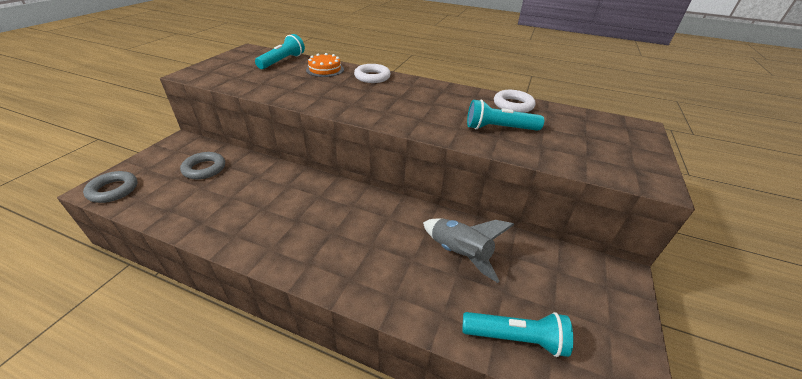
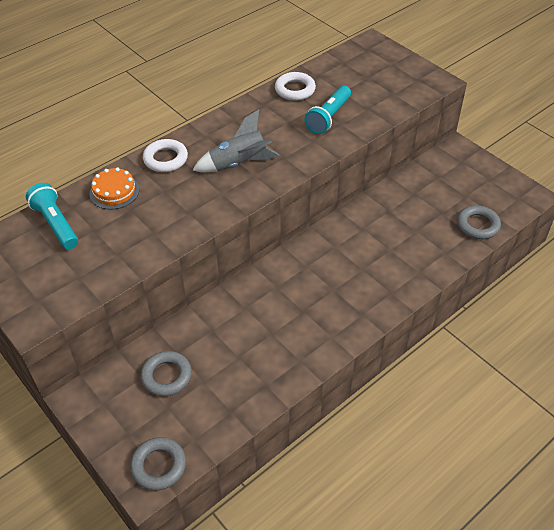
camera: 60 degrees left, 10 degrees up
grey rocket [423,219,514,283] -> grey rocket moved to [192,110,280,172]
turquoise flashlight [462,312,573,357] -> grey ring [457,206,501,239]

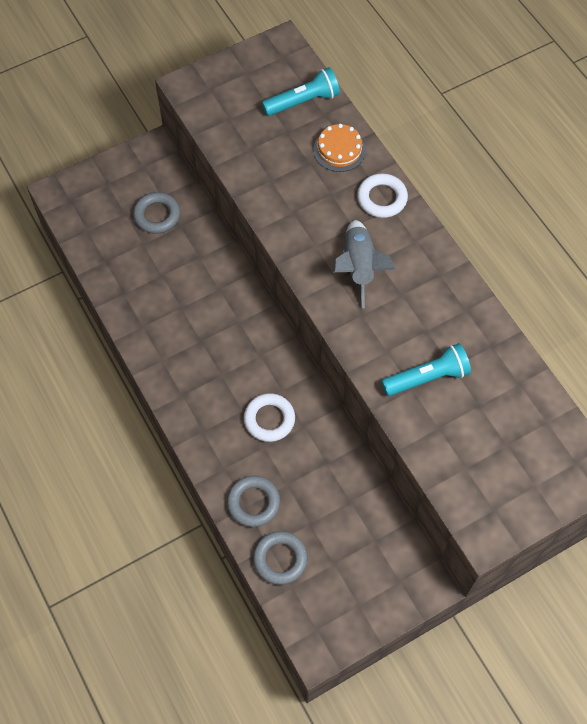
camera: 100 degrees right, 15 degrees up
grey ring [130,437,186,490] -> grey ring moved to [227,476,280,527]
white ring [275,72,316,101] -> white ring moved to [244,393,295,442]
turquoise flashlight [305,86,351,134] -> turquoise flashlight turned 120 degrees clockwise [381,343,471,396]

